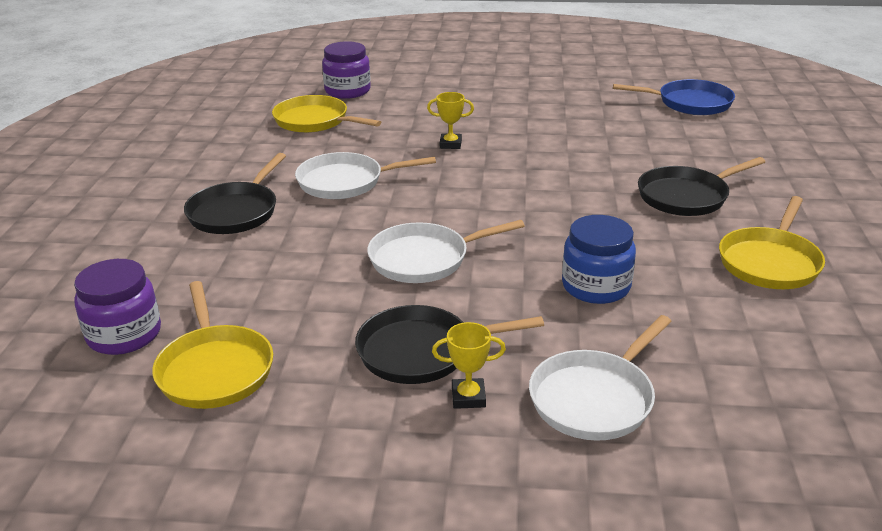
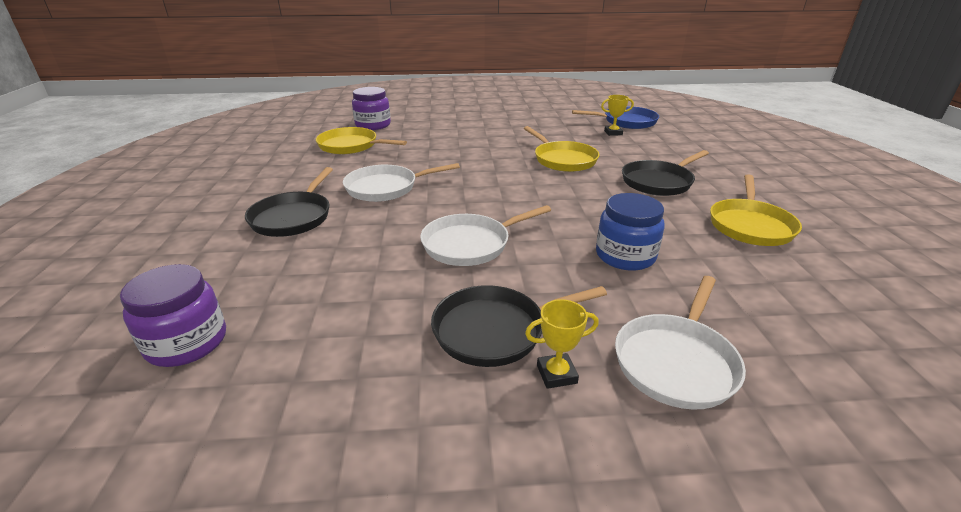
camera: 10 degrees left, 0 degrees up
yellow pan [152,281,273,409] -> yellow pan moved to [523,126,600,172]
yellow trophy [427,92,474,149] -> yellow trophy moved to [601,95,634,136]

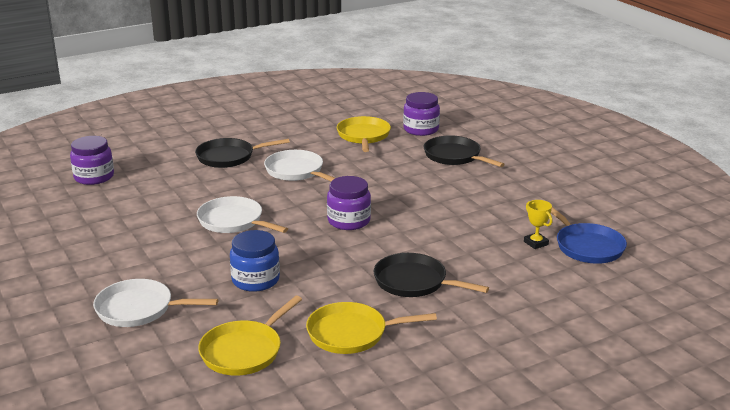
camera: 65 degrees right, 5 degrees down
black pan [431,285,607,367] -> black pan moved to [424,135,505,167]
yellow pan [523,126,600,172] -> yellow pan moved to [198,296,302,376]
yellow trophy [525,299,599,389] -> none
none -> purple jar [327,176,371,230]

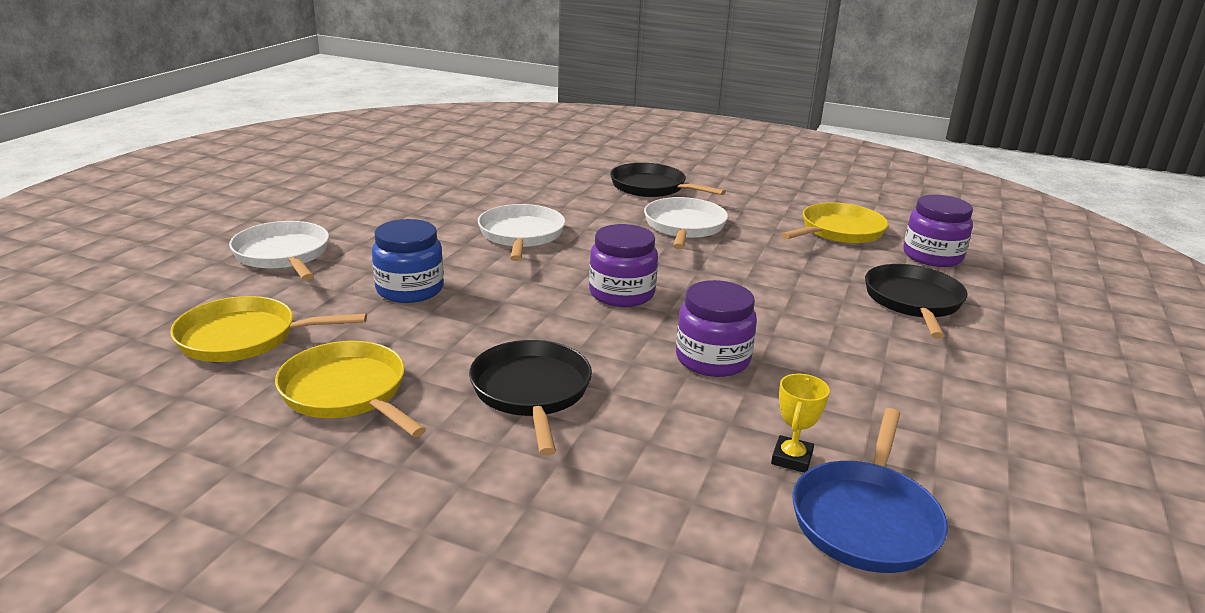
camera: 50 degrees right, 0 degrees up
purple jar [70,136,114,185] -> purple jar moved to [676,280,757,377]

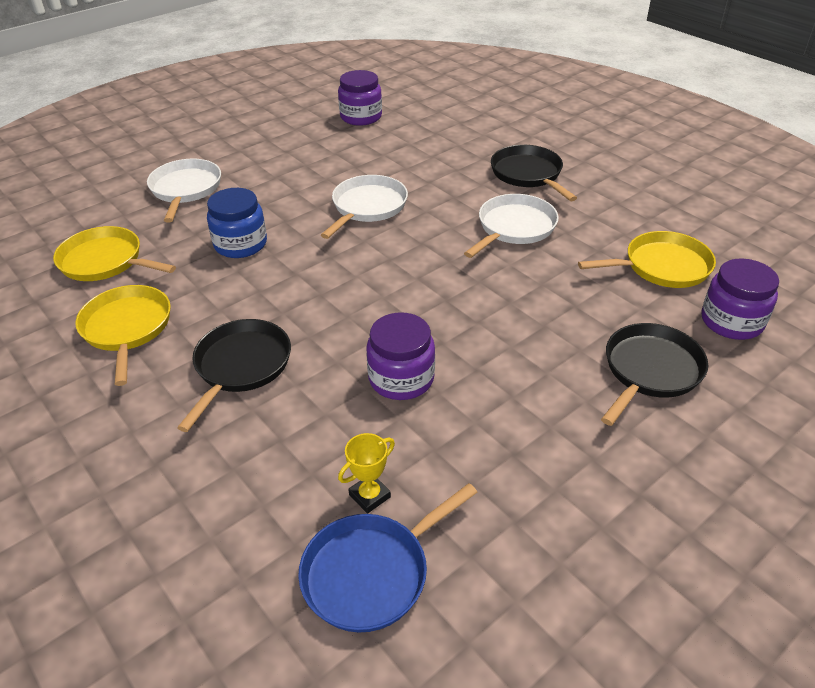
camera: 30 degrees right, 15 degrees up
purple jar [589,224,658,307] -> purple jar moved to [338,70,382,126]

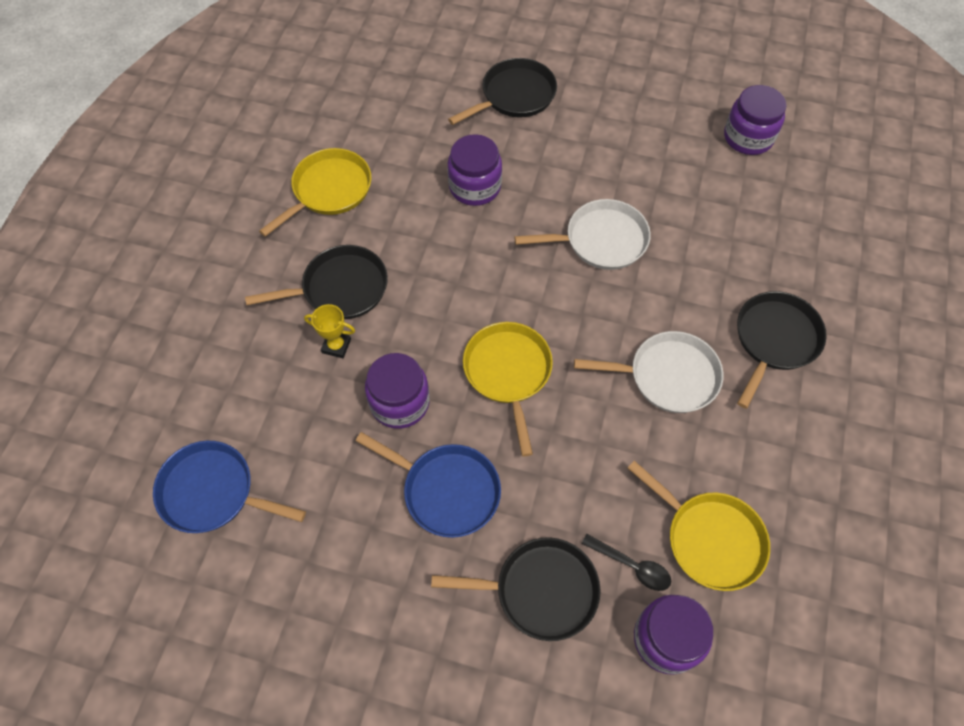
camera: 55 degrees right, 20 degrees up
yellow pan [53,226,176,281] -> yellow pan moved to [463,322,553,456]
white pan [147,159,221,223] -> black pan [448,58,557,125]
blue jar [207,188,267,258] -> purple jar [447,134,502,206]
yellow trophy [338,433,395,514] -> yellow trophy moved to [304,304,355,358]
none -> blue pan [356,432,501,538]
none -> black spoon [581,534,671,591]

